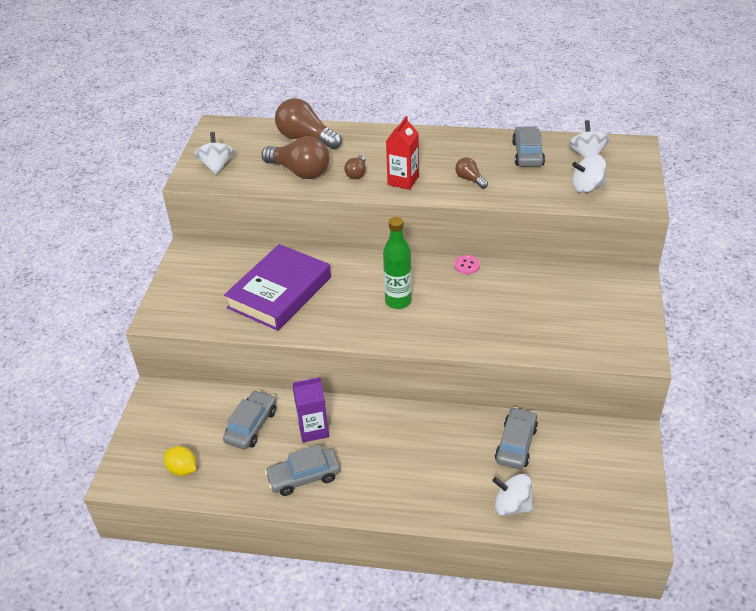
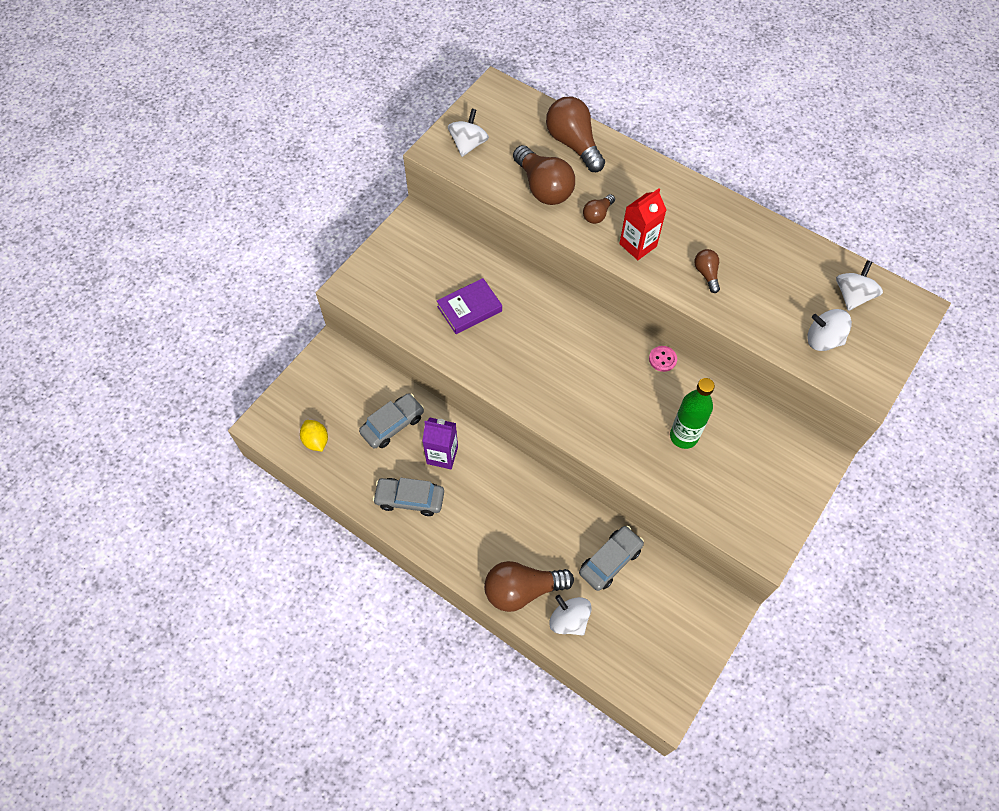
camera: 25 degrees right, 20 degrees up
purple book [224,244,331,331] -> purple book [437,278,502,334], size x0.58
green bottle [383,217,412,309] -> green bottle moved to [670,378,715,449]
grey car [512,126,545,167] -> none
none -> brown light bulb [484,561,574,612]

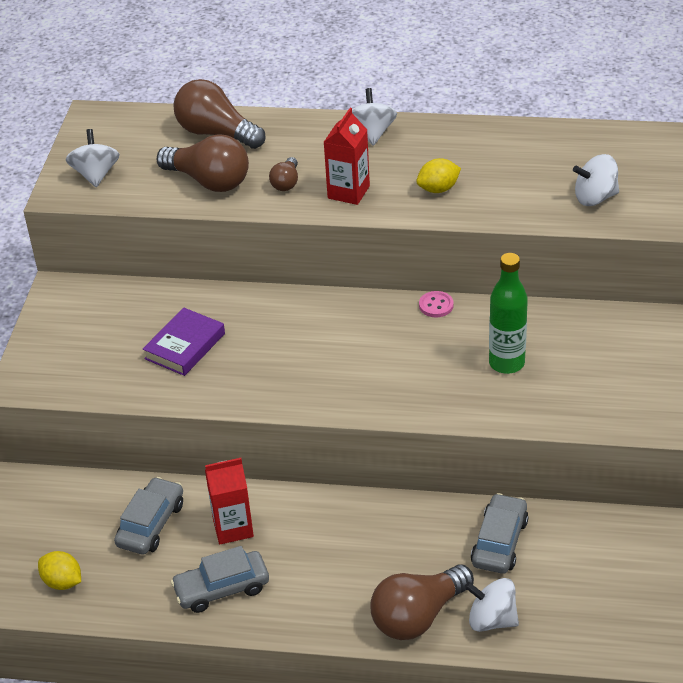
camera: 25 degrees left, 20 degrees down
purple carton [422,418,458,469] -> red carton [205,458,254,544]
brown light bulb [694,249,720,293] -> yellow lemon [416,158,461,193]
white spinning top [836,260,883,311] -> white spinning top moved to [352,88,397,146]

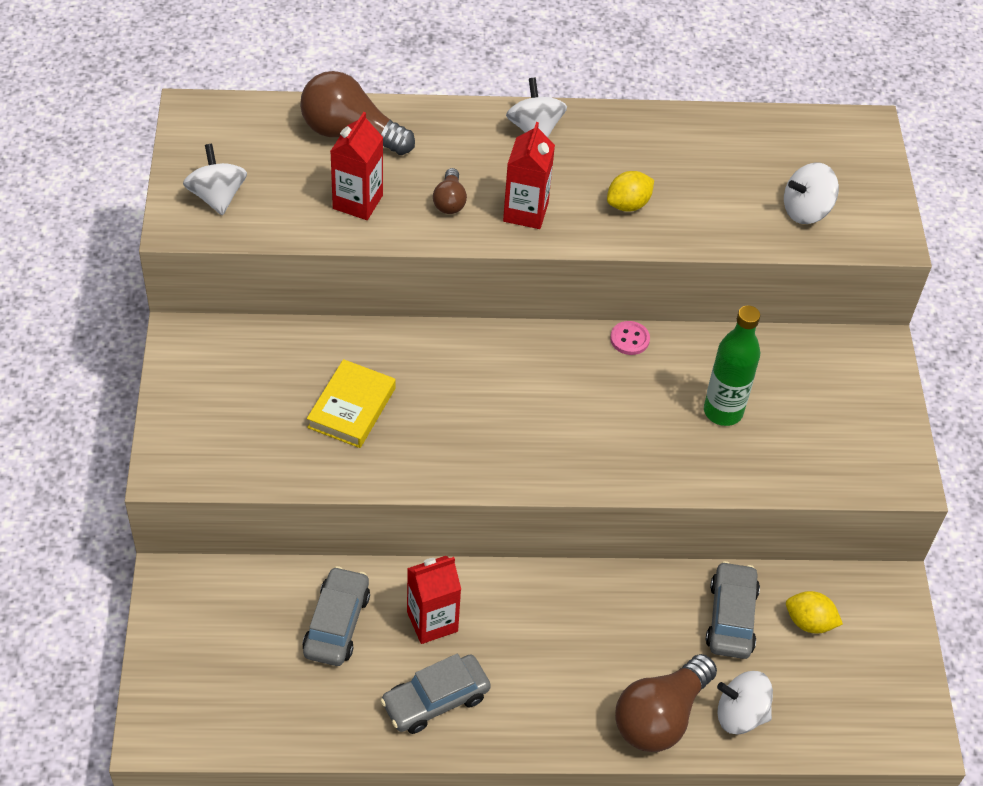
camera: 15 degrees left, 10 degrees up
yellow lemon [38,551,81,590] -> yellow lemon moved to [786,591,843,634]
purple book [143,308,225,376] -> yellow book [307,359,396,448]
brown light bulb [157,134,249,192] -> red carton [330,112,383,220]

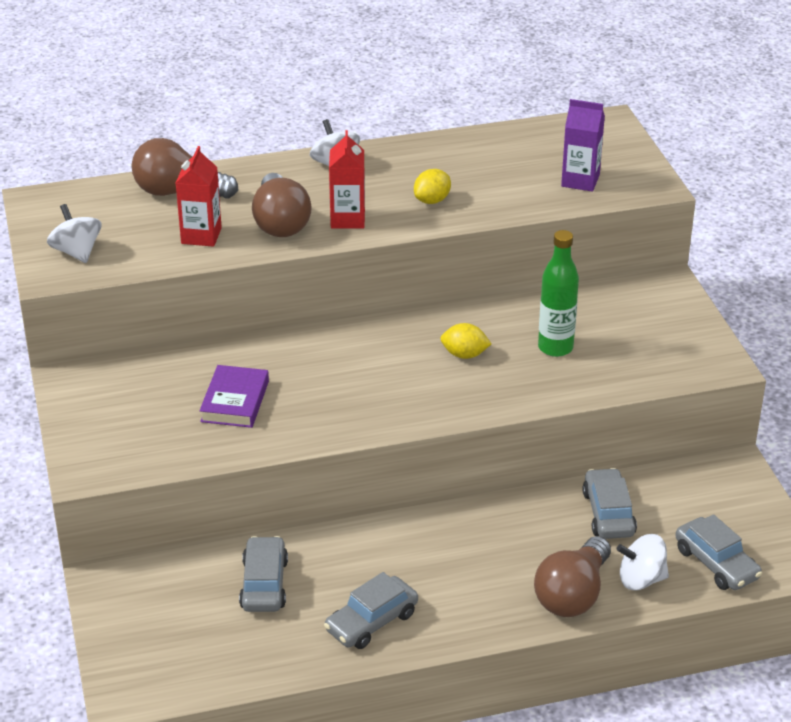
camera: 10 degrees left, 15 degrees down
yellow book [307,359,396,448] -> purple book [199,365,269,428]
red carton [407,556,461,644] -> none
brown light bulb [433,168,467,214] -> brown light bulb [252,173,312,237], size x1.98
pink button [610,321,650,355] -> none
white spinning top [784,163,839,224] -> purple carton [561,99,605,192]
yellow lemon [786,591,843,634] -> yellow lemon moved to [440,323,491,359]
none -> grey car [675,514,762,590]

